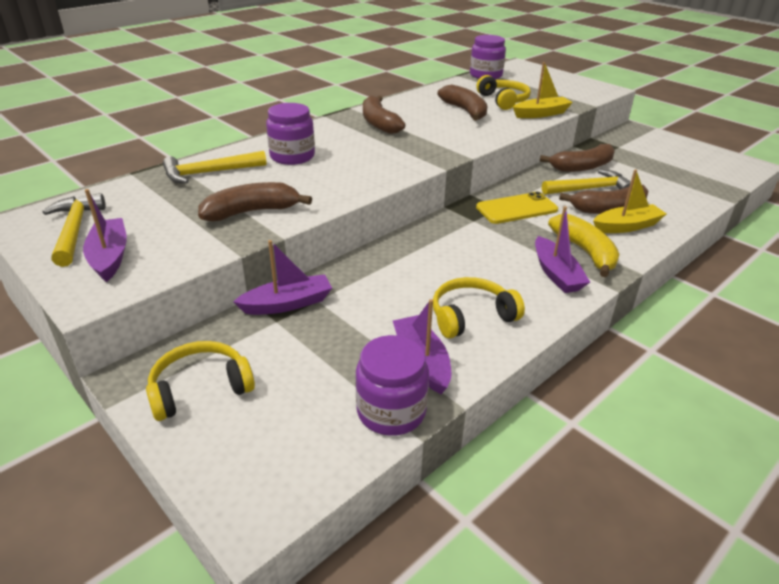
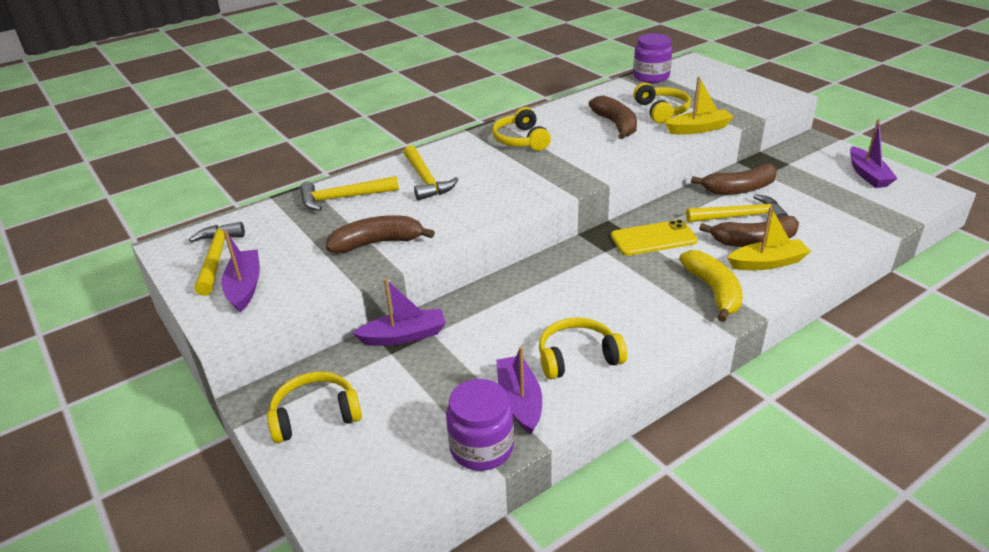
camera: 10 degrees right, 0 degrees up
purple jar [266,103,315,165] -> yellow hammer [404,145,458,201]
brown banana [363,96,405,134] -> yellow headphones [492,107,551,151]
purple boat [535,206,590,293] -> purple boat moved to [850,119,898,188]

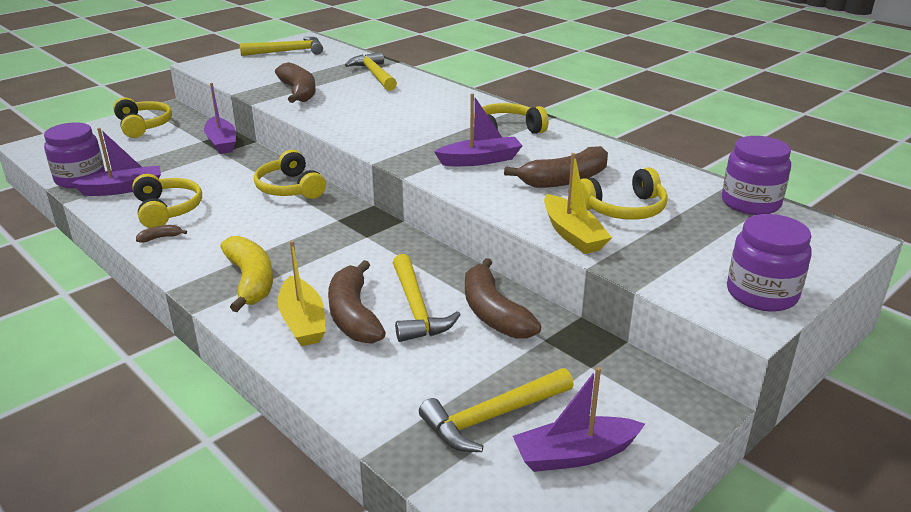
camera: 80 degrees right, 5 degrees down
purple boat [221,231,260,313] -> purple boat moved to [434,93,523,166]
yellow hammer [404,145,458,201] -> yellow hammer moved to [419,368,574,452]
yellow phone [611,219,698,256] -> none
yellow banana [679,250,742,322] -> yellow banana turned 90 degrees counterclockwise [220,236,273,312]
none -> brown banana [136,225,187,243]
none -> yellow headphones [254,150,326,199]
none -> purple jar [727,214,812,312]

